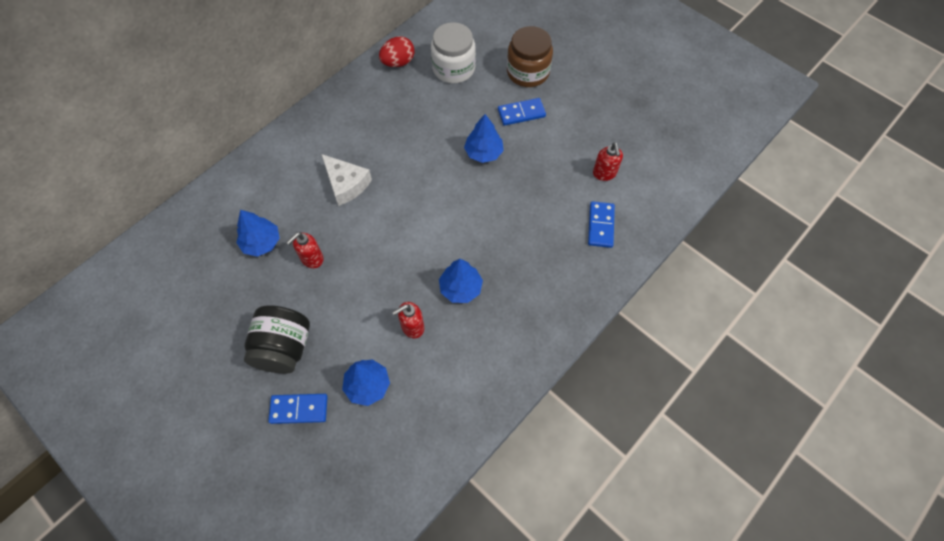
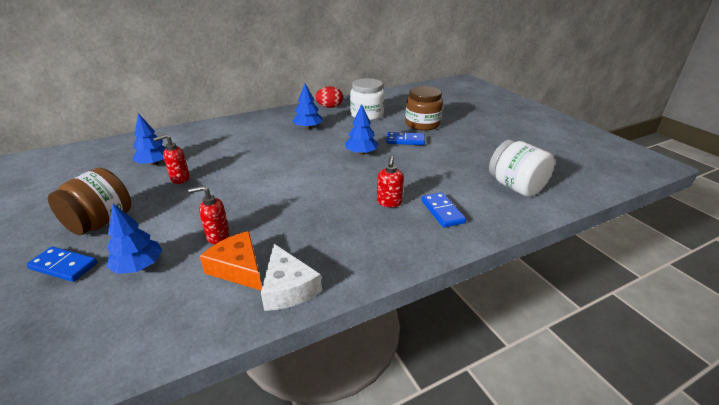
camera: 20 degrees right, 30 degrees down
black jar [244,305,310,374] -> brown jar [48,168,131,235]
white cheese [321,154,372,206] -> white cheese moved to [261,244,322,311]
blue tree [439,259,483,303] -> blue tree moved to [293,84,323,129]
blue domino [588,201,615,248] -> blue domino turned 45 degrees counterclockwise [421,192,466,228]
red soap dispenser [593,142,623,181] -> red soap dispenser moved to [377,156,404,207]
none -> orange cheese [200,231,262,290]
none -> white jar [489,140,555,197]

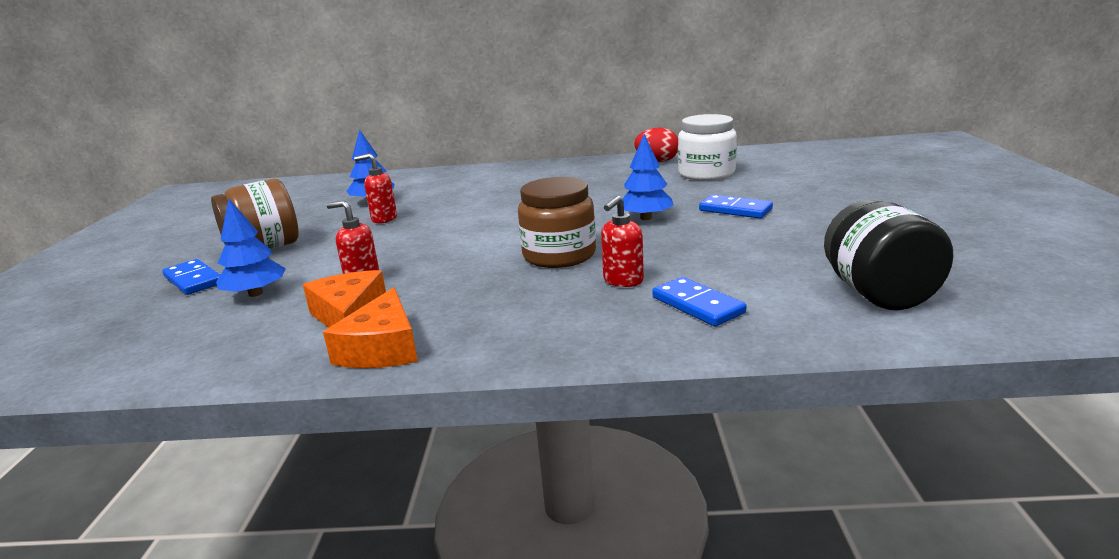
camera: 30 degrees right, 10 degrees down
white cheese [261,244,322,311] -> orange cheese [323,287,418,368]
blue tree [293,84,323,129] -> none
brown jar [405,86,443,131] -> brown jar moved to [518,177,596,268]
blue domino [421,192,466,228] -> blue domino turned 45 degrees counterclockwise [652,277,746,326]
white jar [489,140,555,197] -> black jar [824,200,954,310]

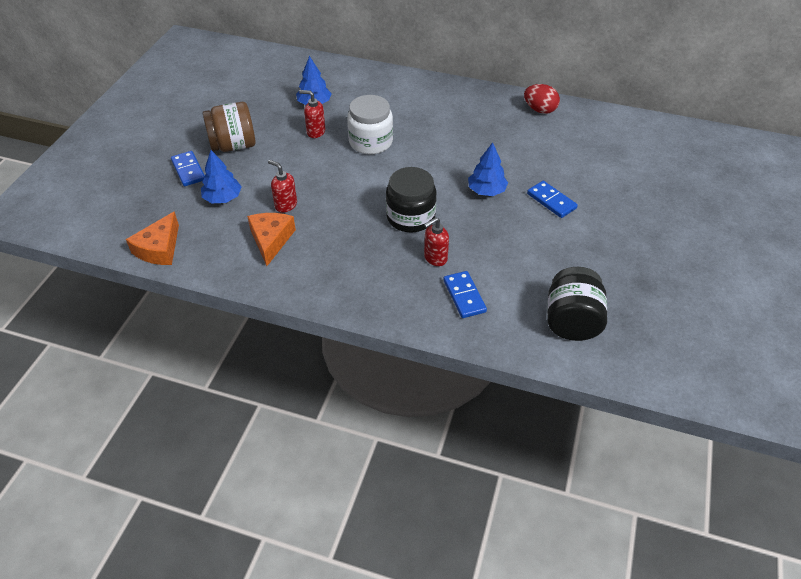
camera: 15 degrees right, 25 degrees up
orange cheese [323,287,418,368] -> orange cheese moved to [126,211,179,265]
brown jar [518,177,596,268] -> black jar [386,167,436,232]
white jar [678,114,737,181] -> white jar moved to [347,95,393,154]

